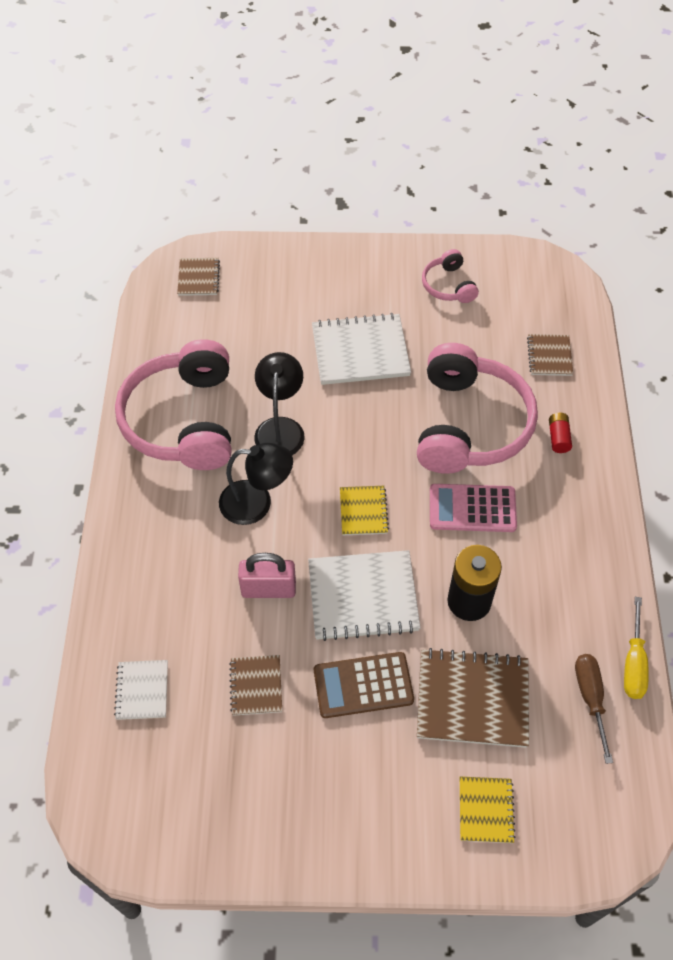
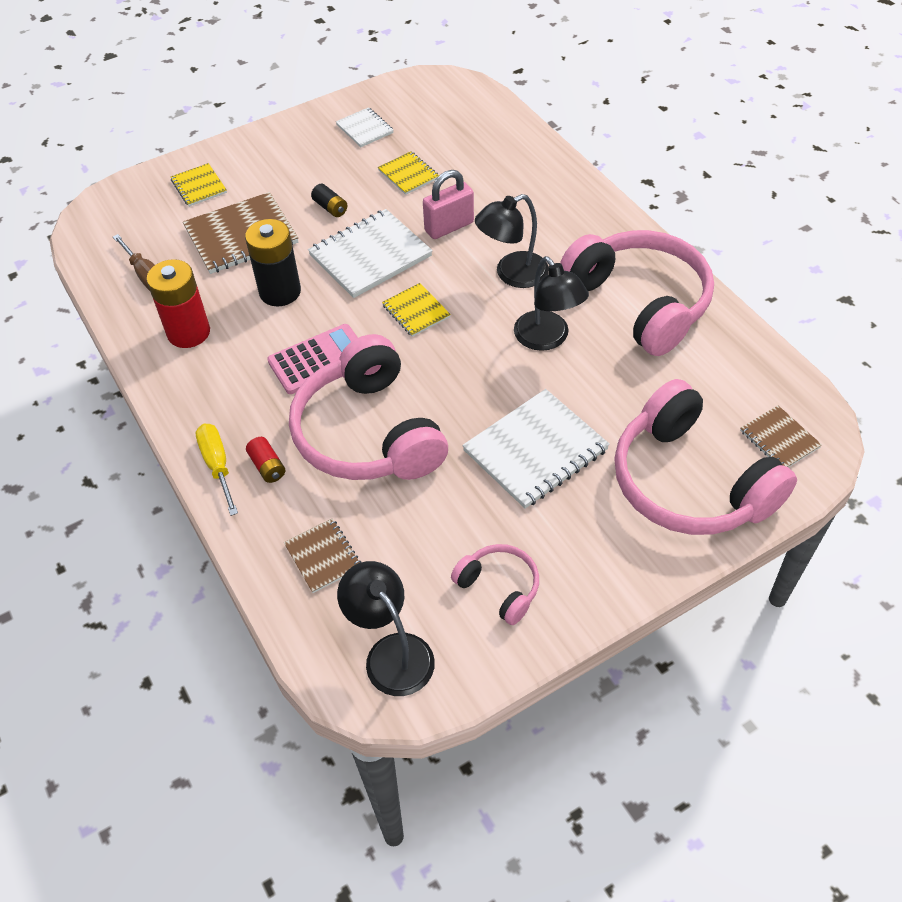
camera: 150 degrees right, 5 degrees down
white notebook [114,660,168,720] -> white notebook moved to [336,107,394,147]
brown notebook [229,655,282,716] -> yellow notebook [378,151,439,195]
brown calculator [314,652,414,718] -> black battery [311,184,348,217]
yellow screwdriver [624,597,649,699] -> yellow screwdriver moved to [196,424,238,516]
none -> red battery [147,259,210,348]
none -> black lamp [337,561,435,696]
none -> pink headphones [614,379,797,535]

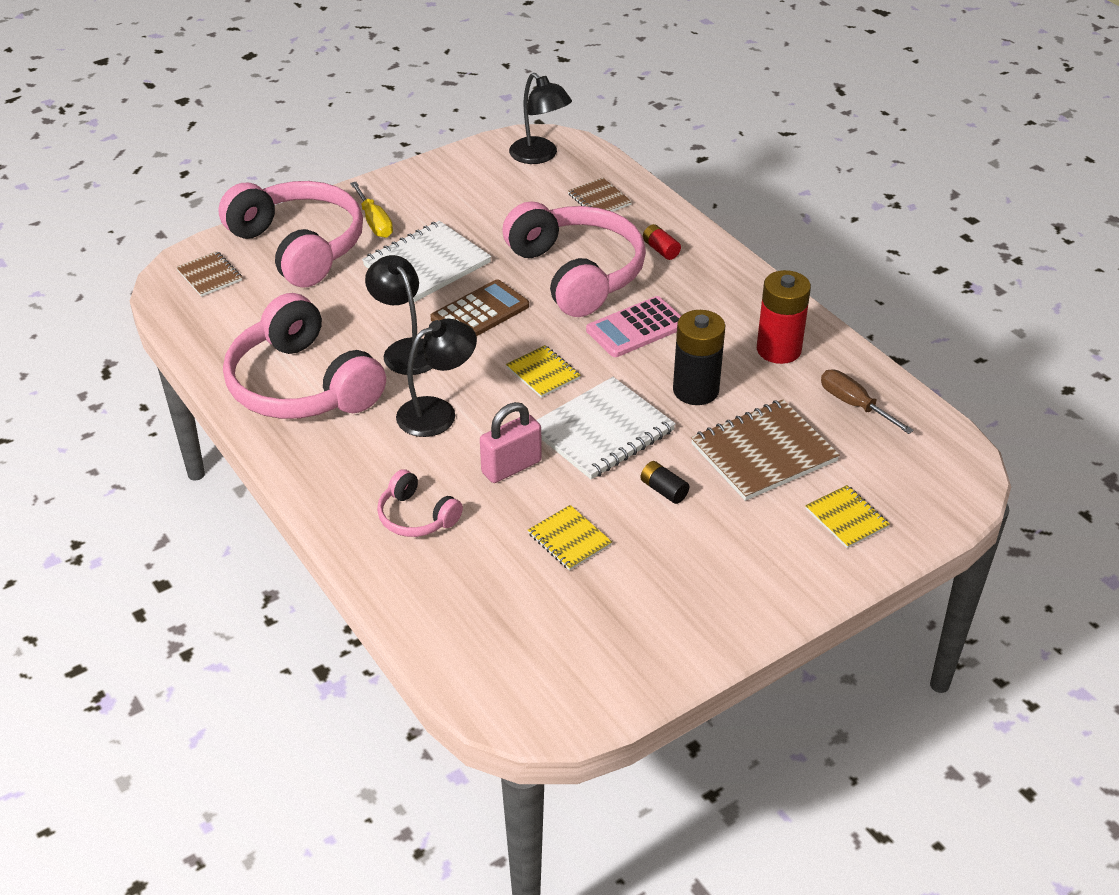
camera: 175 degrees right, 10 degrees down
yellow screwdriver [196,424,238,516] -> yellow screwdriver moved to [350,182,393,238]
white notebook [336,107,394,147] -> none
pink headphones [451,544,539,625] -> pink headphones moved to [377,469,463,537]
none -> brown calculator [430,279,529,336]

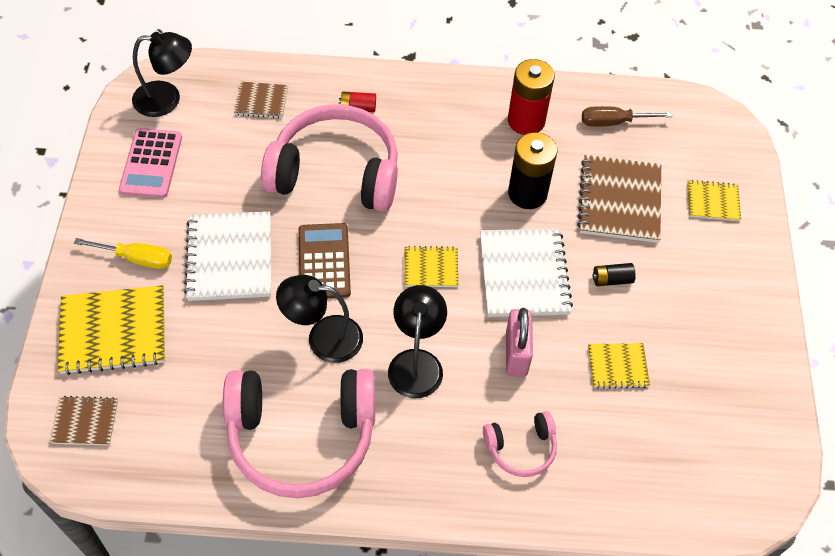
camera: 55 degrees left, 15 degrees up
pink headphones [218,181,363,287] -> yellow notebook [58,285,165,375]
pink calculator [586,296,681,357] -> pink calculator moved to [119,128,182,198]

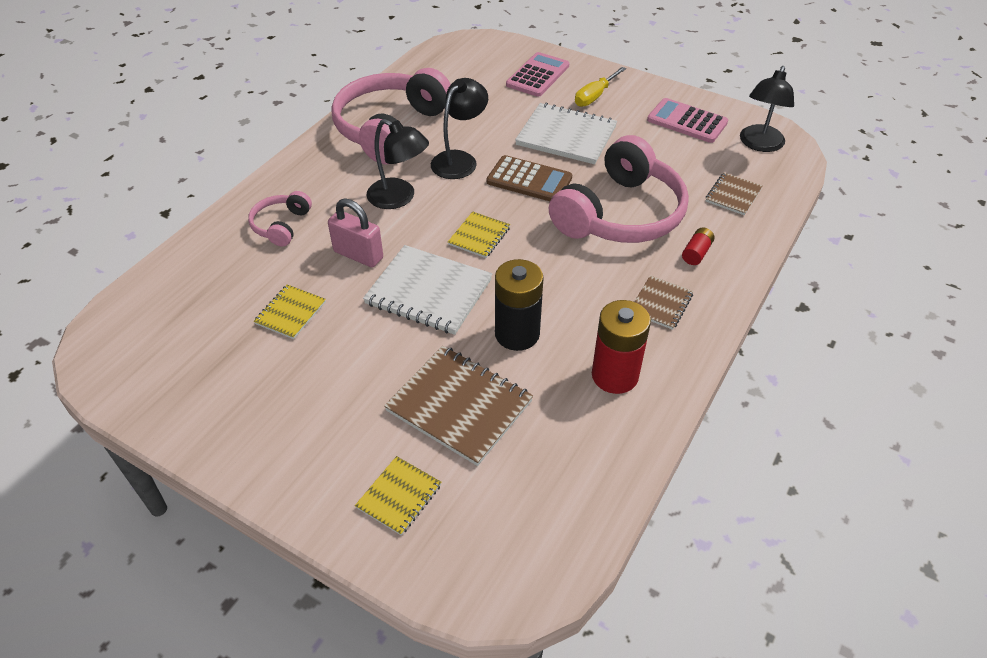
camera: 120 degrees right, 10 degrees down
brown notebook [50,396,118,445] -> brown notebook moved to [634,275,693,330]
yellow notebook [58,285,165,375] -> pink calculator [506,52,569,97]
brown screwdriver [582,106,672,127] -> none
black battery [592,263,636,286] -> none

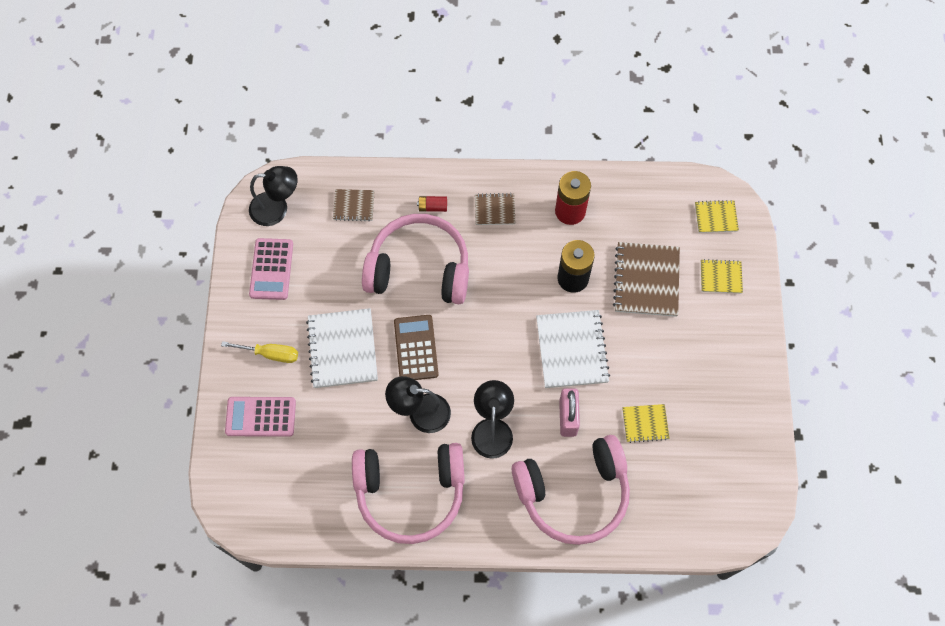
camera: 120 degrees left, 20 degrees up
pink headphones [248,191,312,247] -> pink headphones [512,435,630,545], size x2.12
yellow notebook [448,212,510,258] -> yellow notebook moved to [695,200,739,233]

